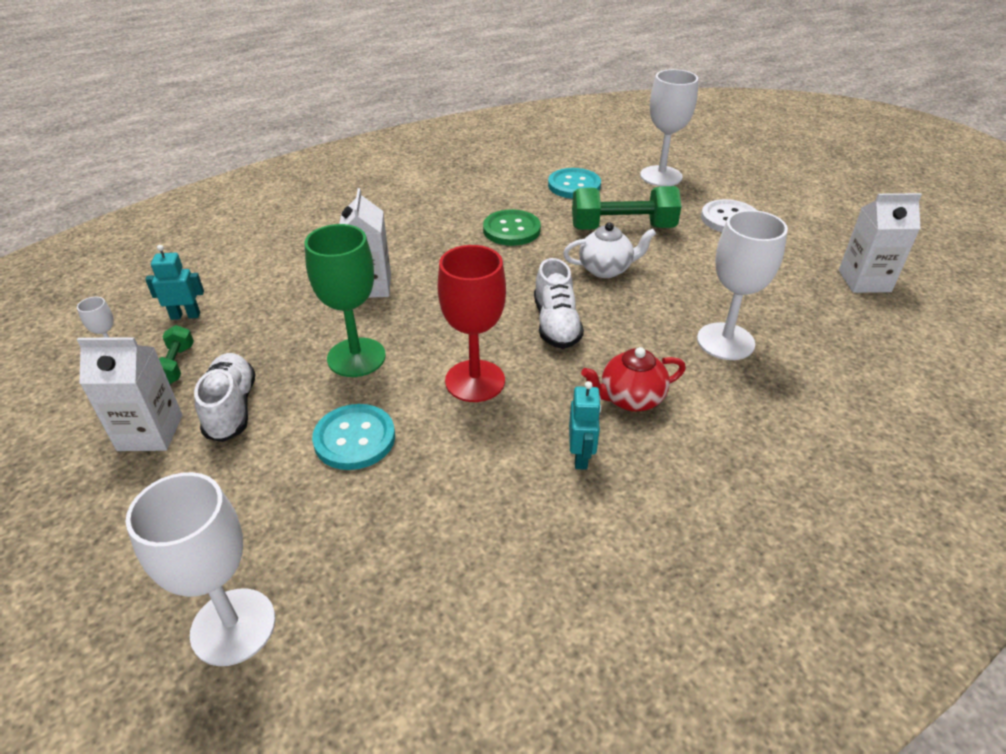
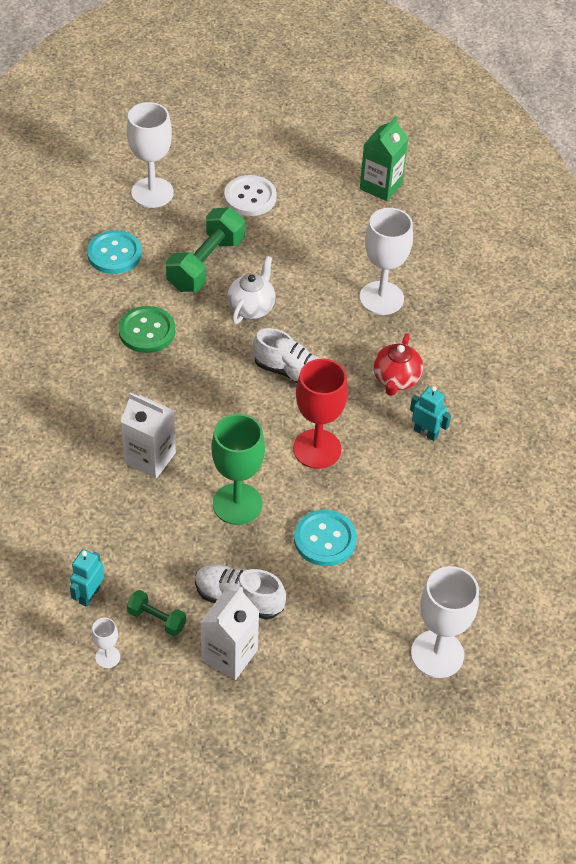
camera: 60 degrees left, 10 degrees up
white carton [839,193,922,293] -> green carton [360,116,409,201]

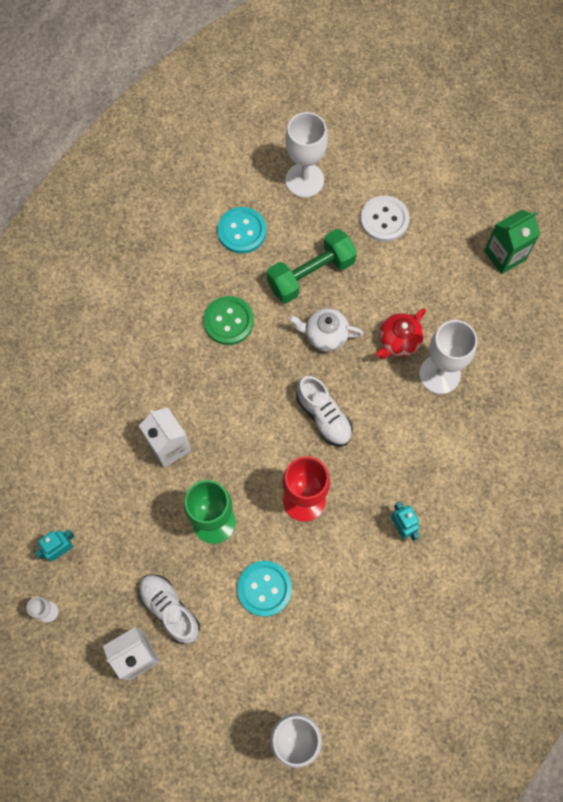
camera: 30 degrees right, 20 degrees up
green dumbbell [127,590,186,636] -> none
white teapot [227,256,276,324] -> white teapot turned 135 degrees counterclockwise [289,308,363,352]
red teapot [373,333,423,396] -> red teapot moved to [376,308,426,359]

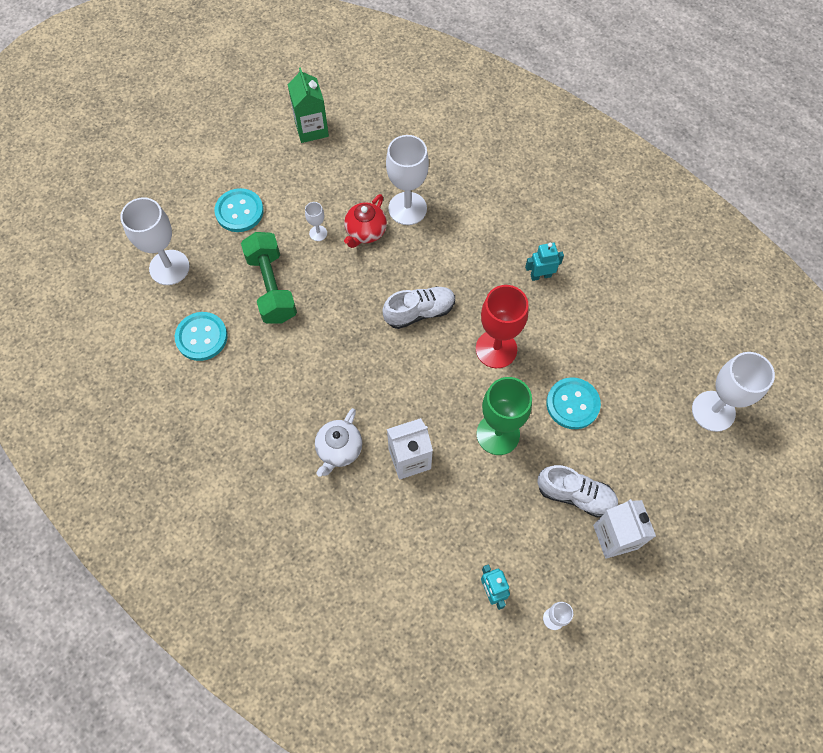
camera: 75 degrees left, 5 degrees down
white shoe [138,574,200,644] -> white shoe turned 135 degrees counterclockwise [538,465,618,517]
green button [203,296,254,345] -> none
white teapot [289,308,363,352] -> white teapot moved to [315,408,362,477]
white button [360,195,409,242] -> turquoise button [215,188,264,232]
red teapot [376,308,426,359] -> red teapot turned 60 degrees clockwise [344,194,387,248]
none -> white goblet [305,202,327,241]

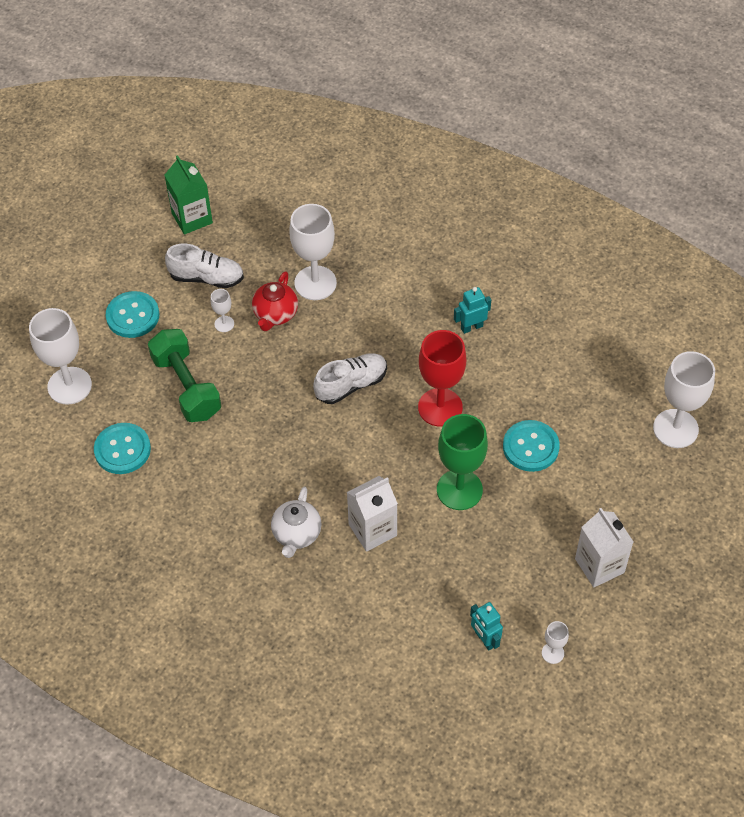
camera: 10 degrees left, 10 degrees down
white shoe [538,465,618,517] -> white shoe moved to [165,244,244,288]

